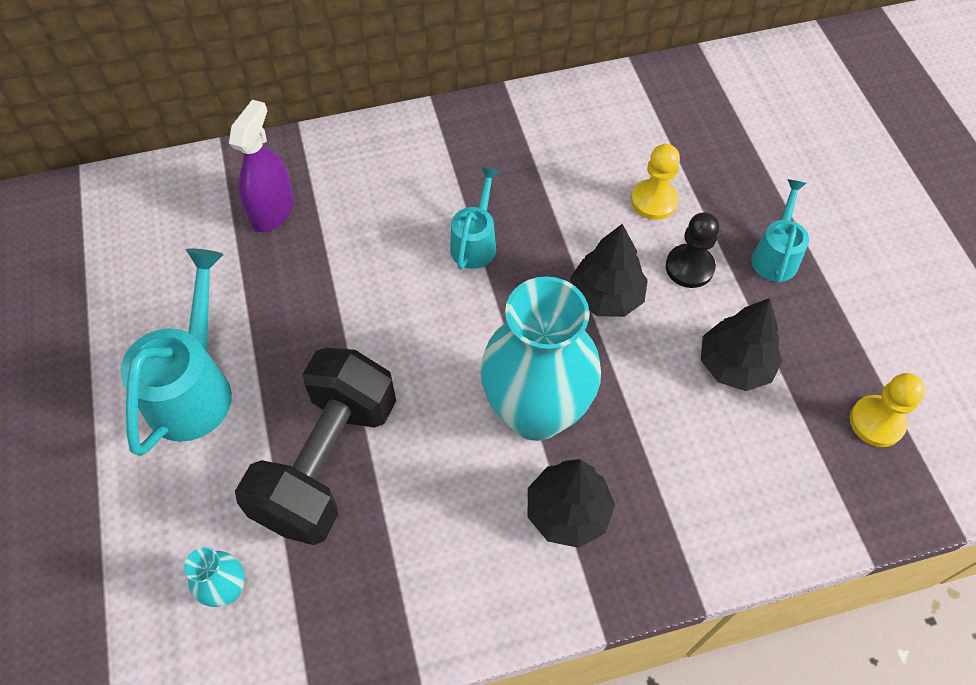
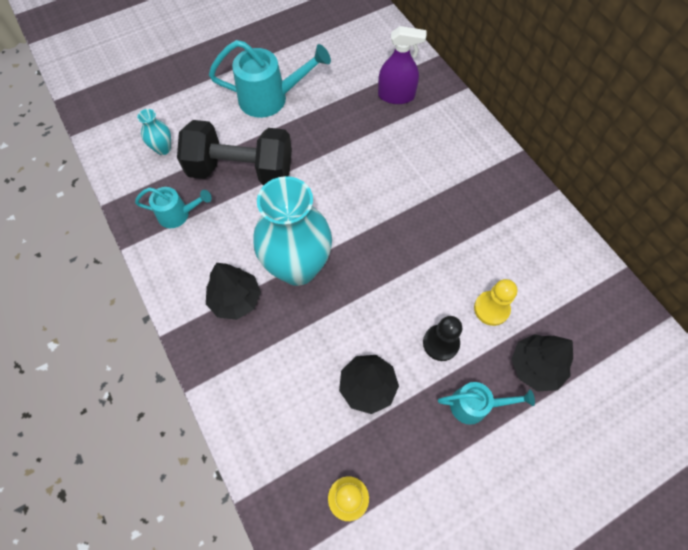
camera: 75 degrees right, 5 degrees up
turquoise watering can [450,167,500,269] -> turquoise watering can moved to [135,187,212,228]
black tree [570,224,648,317] -> black tree moved to [511,334,573,392]

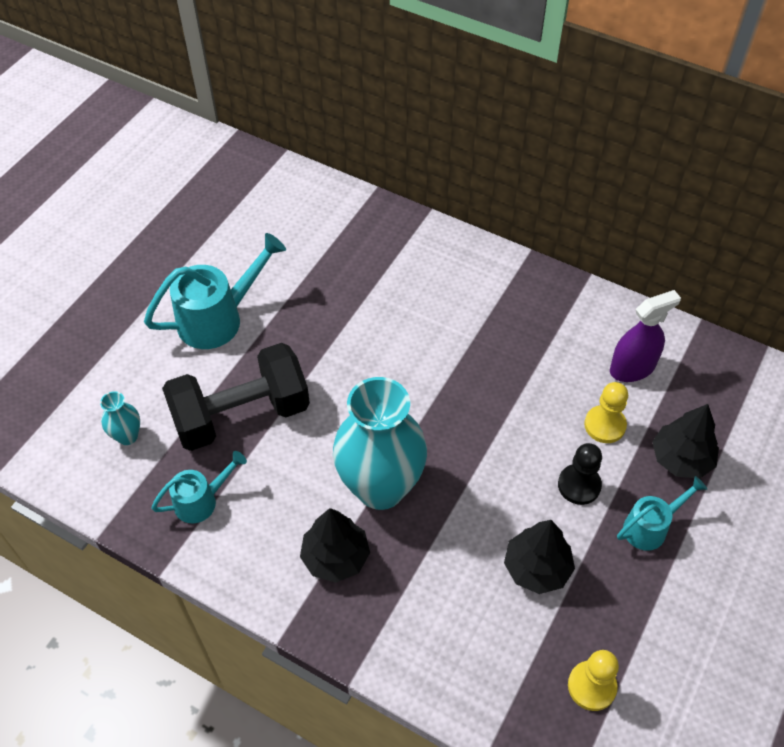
camera: 30 degrees left, 10 degrees down
purple spray bottle [378,26,426,104] -> purple spray bottle moved to [610,290,681,382]

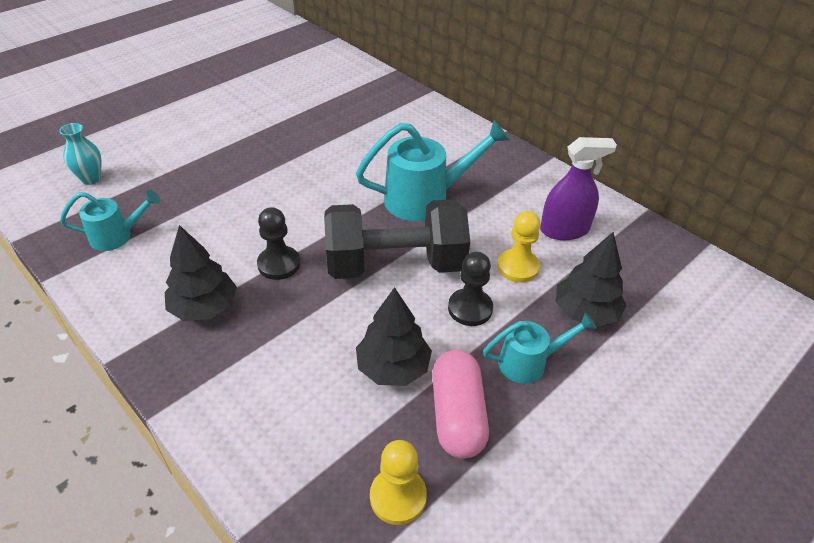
camera: 15 degrees right, 10 degrees down
turquoise watering can [144,233,286,349] -> turquoise watering can moved to [356,120,510,221]
black dumbbell [162,343,310,451] -> black dumbbell moved to [324,199,470,279]
turquoise vase [333,377,427,510] -> black pawn [257,207,300,280]
none -> pink capsule [432,350,489,458]

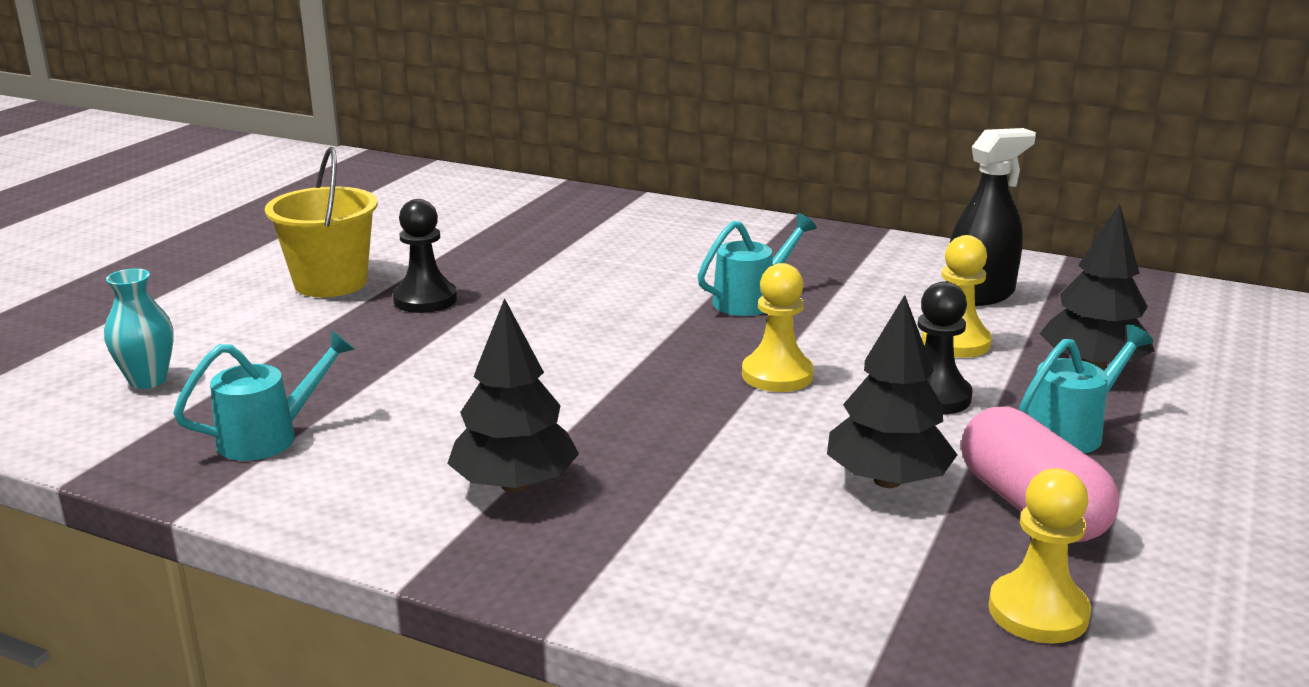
camera: 20 degrees left, 20 degrees down
black pawn [257,207,300,280] -> black pawn moved to [393,199,457,313]
black dumbbell [324,199,470,279] -> yellow pawn [742,263,814,392]
turquoise watering can [356,120,510,221] -> turquoise watering can [698,213,817,316], size x0.59
purple spray bottle [540,137,617,240] -> black spray bottle [946,128,1036,306]
none -> yellow bucket [265,147,378,297]

